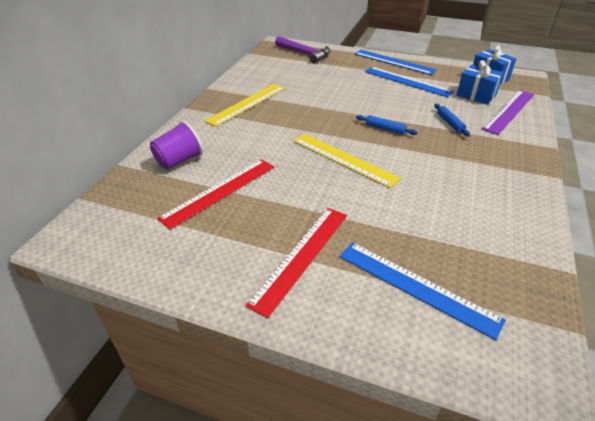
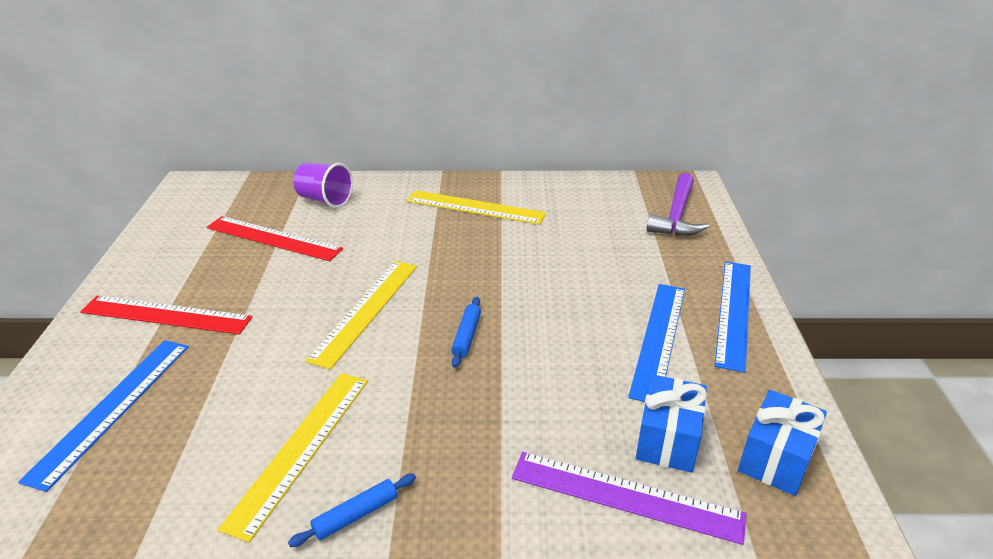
camera: 70 degrees right, 5 degrees down
blue rolling pin [435,104,470,137] -> blue rolling pin moved to [288,474,416,547]
none -> yellow ruler [218,373,368,542]

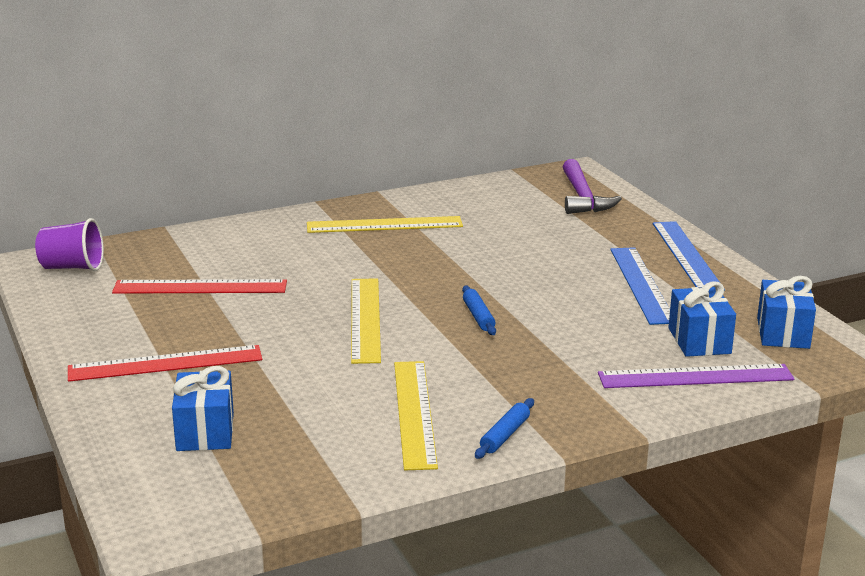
camera: 25 degrees left, 10 degrees down
blue ruler [18,340,189,492] -> blue gift [172,366,234,451]
purple cup [293,163,353,208] -> purple cup moved to [35,218,104,271]

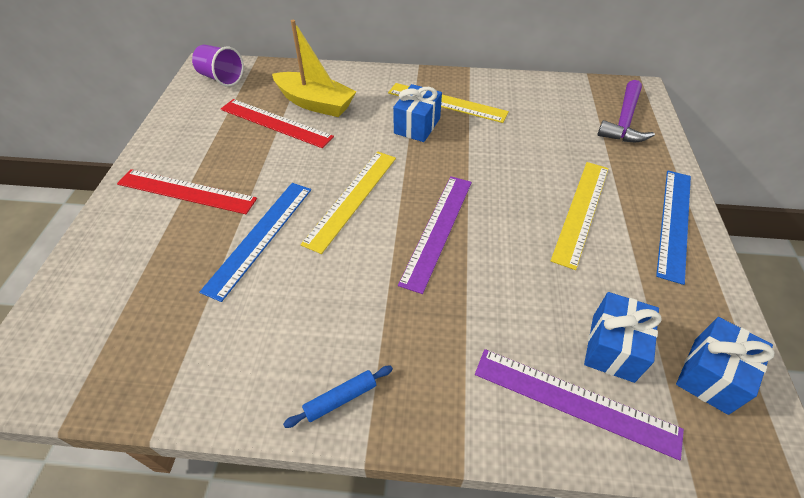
camera: 30 degrees right, 25 degrees up
blue gift [172,366,234,451] -> blue gift moved to [393,84,442,142]
yellow ruler [394,361,438,470] -> yellow ruler moved to [551,162,609,270]
blue rolling pin [462,285,496,335] -> purple ruler [398,176,472,294]
blue ruler [611,247,670,325] -> blue ruler moved to [199,183,311,302]
none -> yellow boat [272,20,357,117]

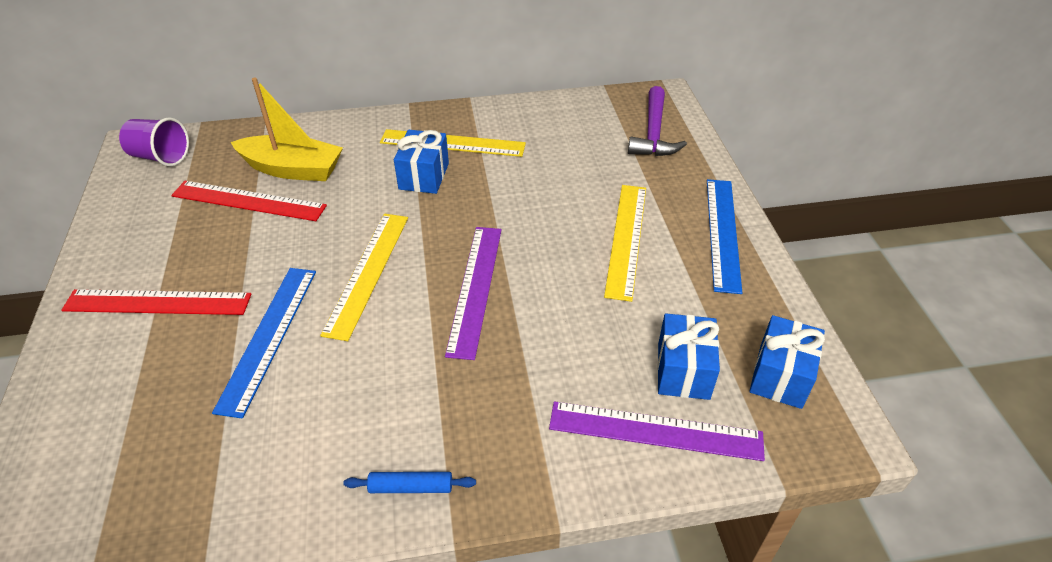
camera: 15 degrees left, 5 degrees down
blue rolling pin [283,366,393,428] -> blue rolling pin turned 45 degrees clockwise [343,472,476,493]

